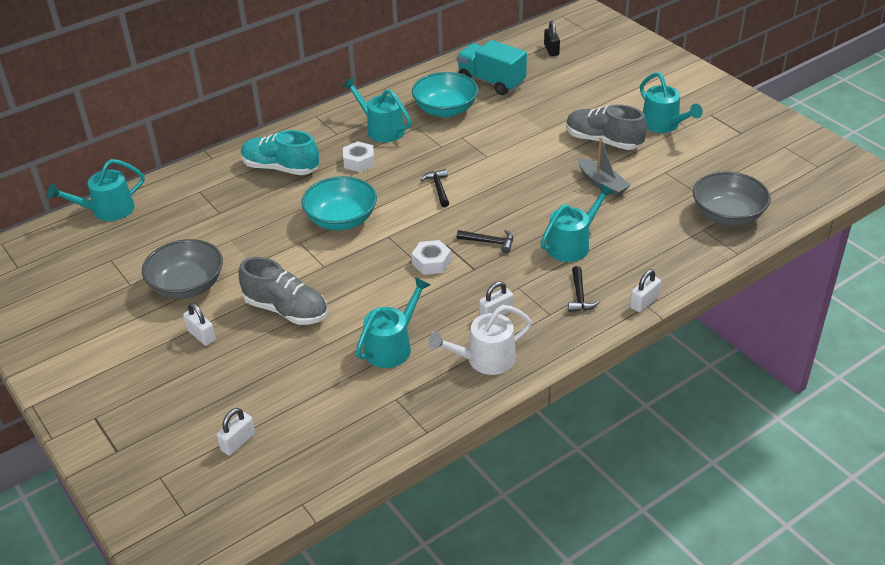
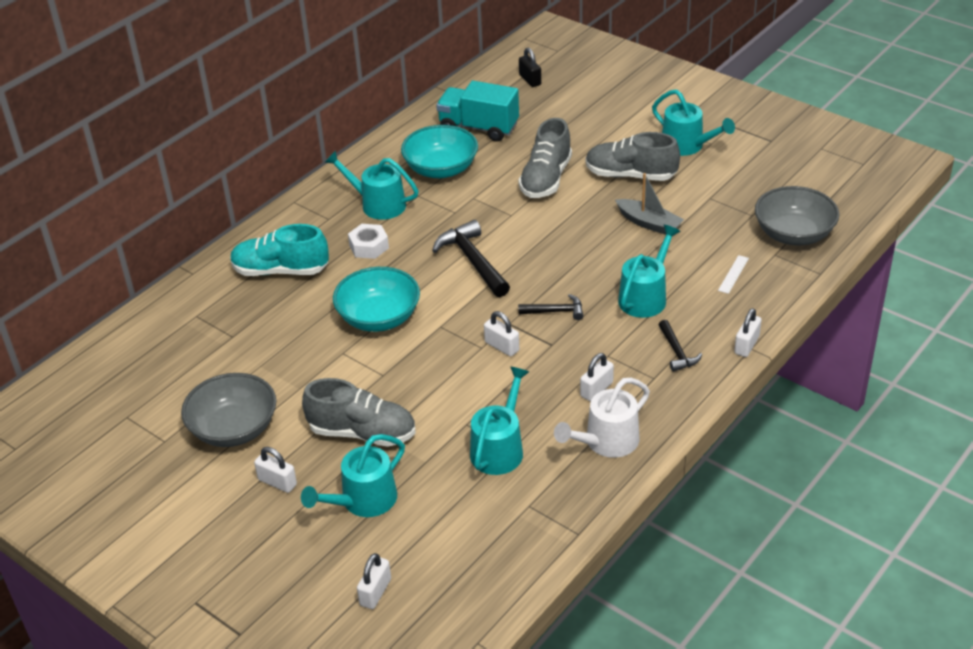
camera: 15 degrees left, 0 degrees up
turquoise watering can [47,159,145,221] -> turquoise watering can moved to [301,434,405,517]
white nut [412,240,451,275] -> white padlock [484,311,519,356]
black hammer [421,169,449,207] -> black hammer [432,220,510,297], size x1.76
none -> grey shoe [518,118,572,198]
none -> white ruler [718,255,749,294]

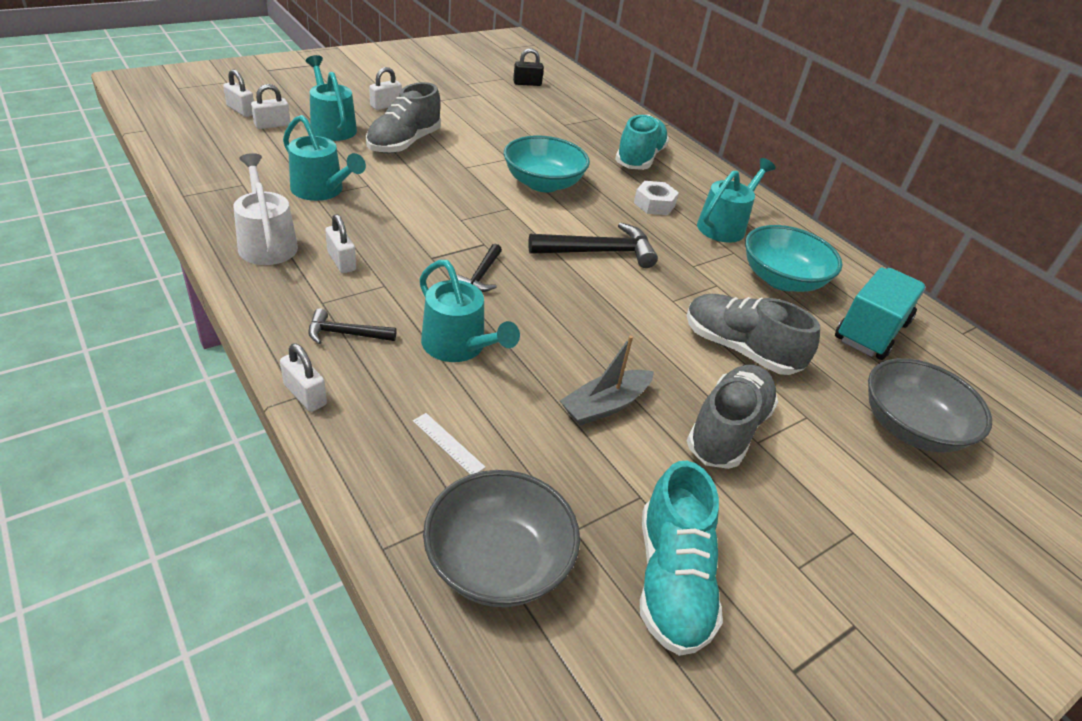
camera: 100 degrees right, 0 degrees up
grey bowl [181,373,276,447] -> grey bowl moved to [868,358,992,452]
white padlock [484,311,519,356] -> white padlock moved to [251,84,290,129]
black padlock [519,48,541,87] -> black padlock moved to [513,48,544,86]
turquoise watering can [652,89,735,156] -> none
none -> turquoise shoe [640,461,723,656]

